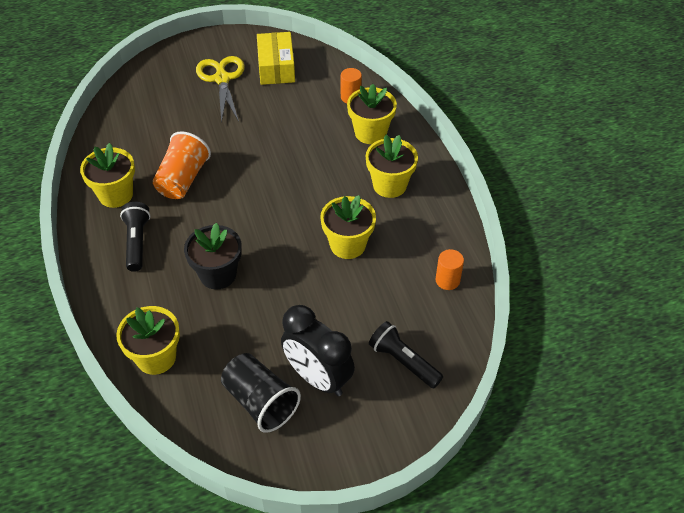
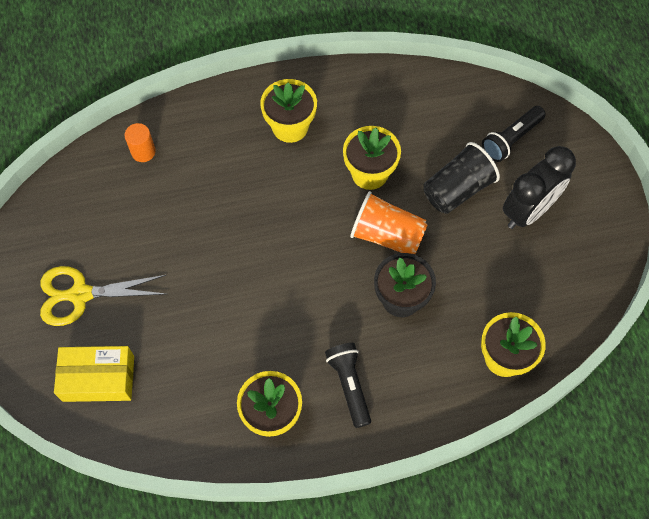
camera: 85 degrees left, 15 degrees up
black flashlight [120,202,150,272] -> black flashlight turned 75 degrees clockwise [325,343,371,428]
orange cup [153,131,211,199] -> orange cup moved to [350,191,428,254]
black cup [221,353,301,433] -> black cup moved to [424,142,500,214]
yellow box [257,32,295,85] -> yellow box moved to [54,346,134,402]
yellow flower pot [347,84,397,144] -> none
orange cylinder [436,249,464,290] -> none

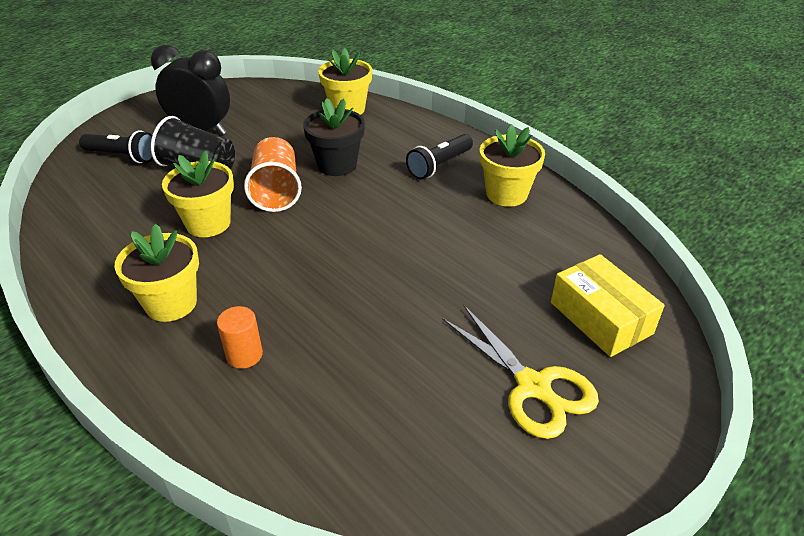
camera: 120 degrees left, 25 degrees down
orange cylinder [125,123,156,162] -> orange cylinder moved to [217,306,263,369]

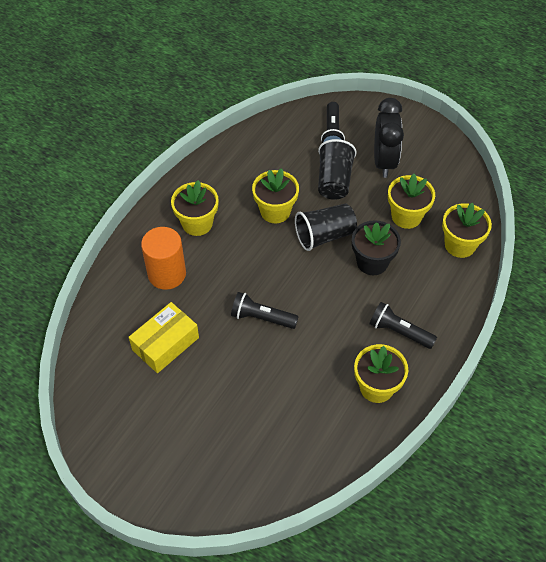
camera: 75 degrees right, 15 degrees up
orange cylinder [217,306,263,369] -> orange cylinder [141,227,186,290], size x1.80
orange cup [244,137,302,212] -> black cup [295,204,357,251]
yellow scissors [442,305,599,439] -> none
yellow box [551,254,665,357] -> yellow box moved to [129,302,199,373]
none -> black flashlight [231,292,299,329]
none -> yellow flower pot [388,174,435,229]

